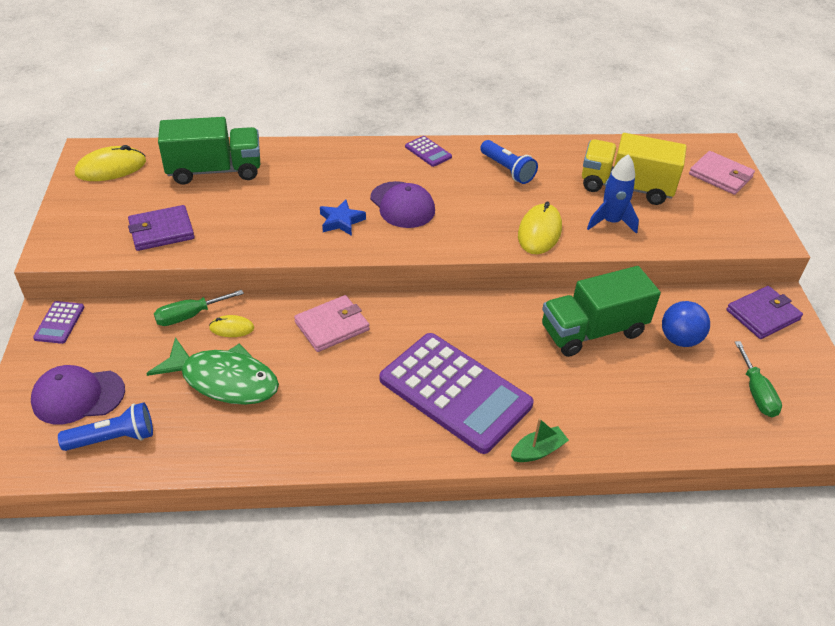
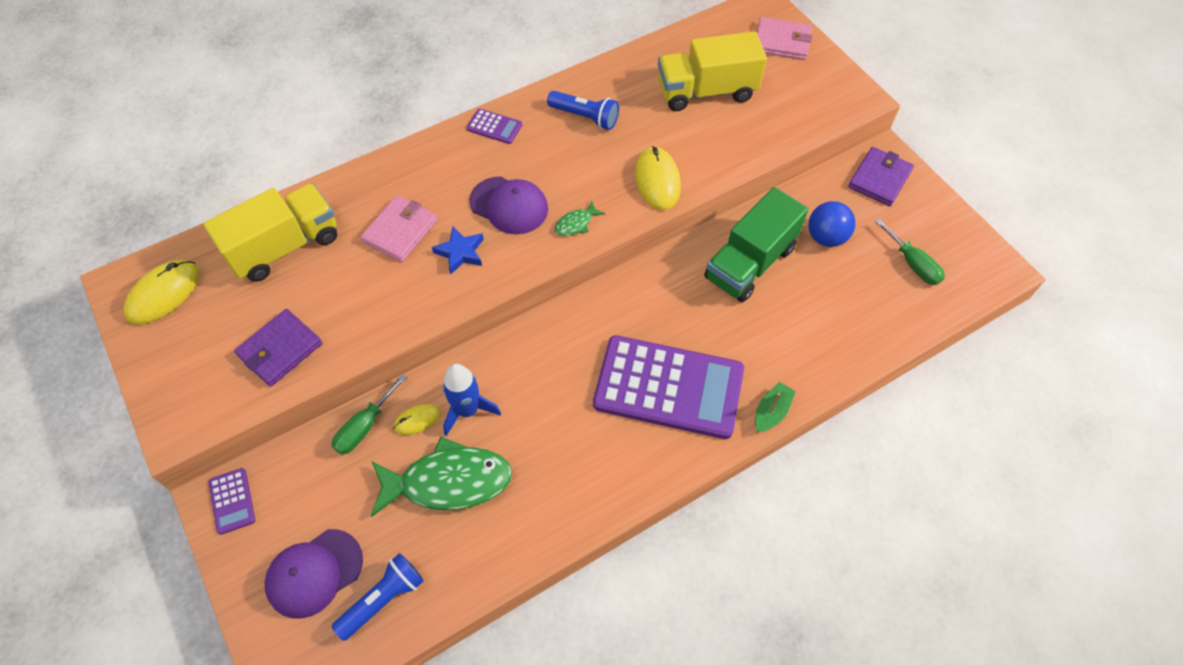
camera: 25 degrees left, 15 degrees up
green truck [158,117,260,185] -> yellow truck [203,183,337,282]
pink wallet [294,295,369,352] -> pink wallet moved to [360,196,437,262]
blue rocket [587,154,639,234] -> blue rocket moved to [443,364,501,436]
none -> green fish [555,200,605,236]

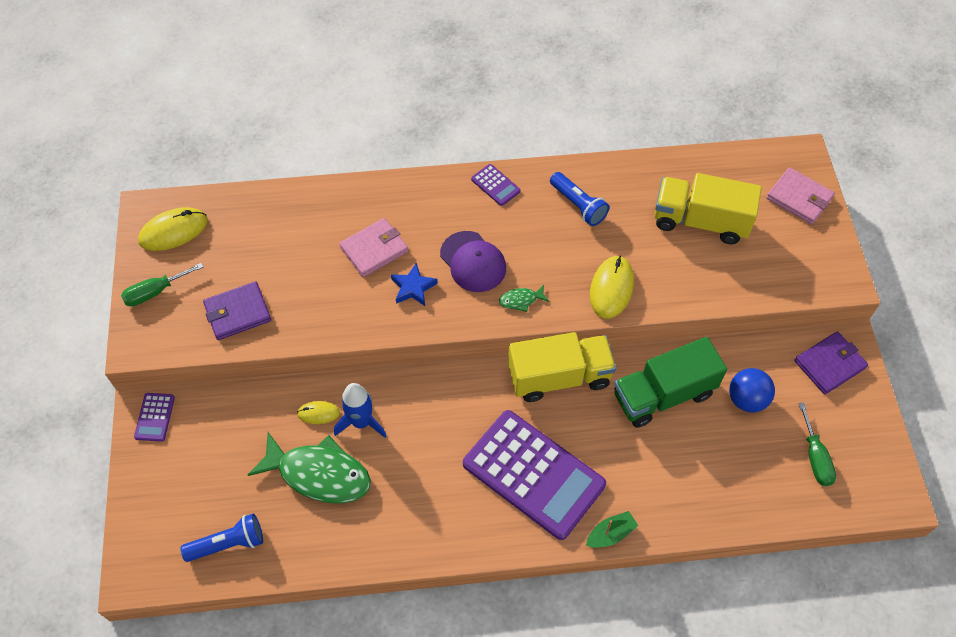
camera: 25 degrees right, 0 degrees up
yellow truck [203,183,337,282] -> yellow truck moved to [508,332,616,402]
purple cap [265,529,363,619] -> none
green screwdriver [332,374,407,455] -> green screwdriver moved to [121,263,204,306]

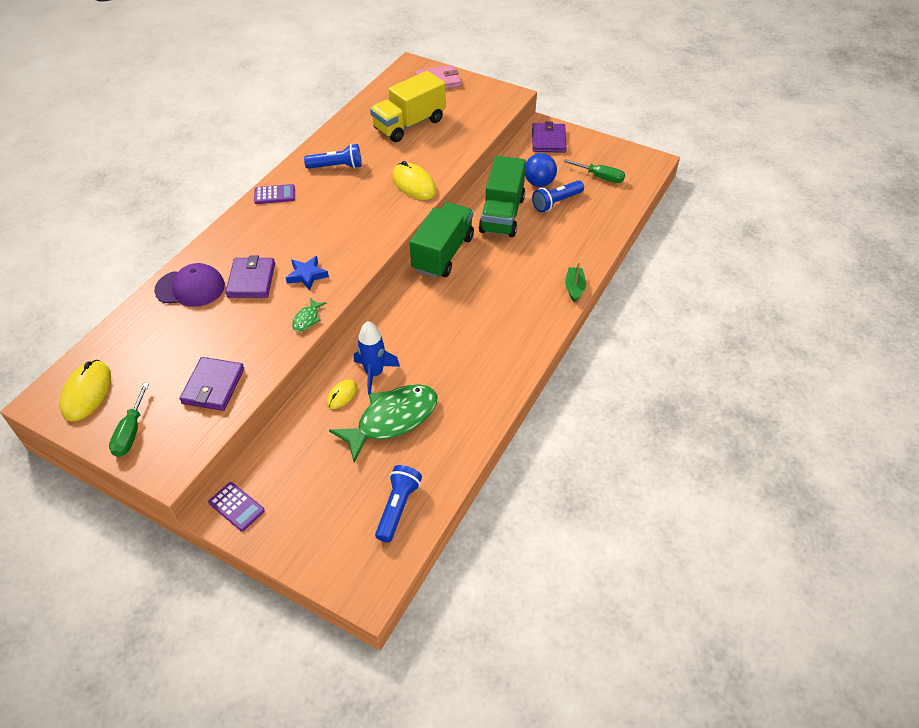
camera: 55 degrees left, 10 degrees down
pink wallet [339,218,409,277] -> purple wallet [225,256,275,298]
purple cap [440,231,506,292] -> purple cap moved to [154,263,225,307]
purple calculator [463,410,606,540] -> none
green fish [499,285,549,312] -> green fish moved to [292,298,326,332]
yellow truck [508,332,616,402] -> green truck [410,202,474,278]
none -> blue flashlight [532,180,584,212]

